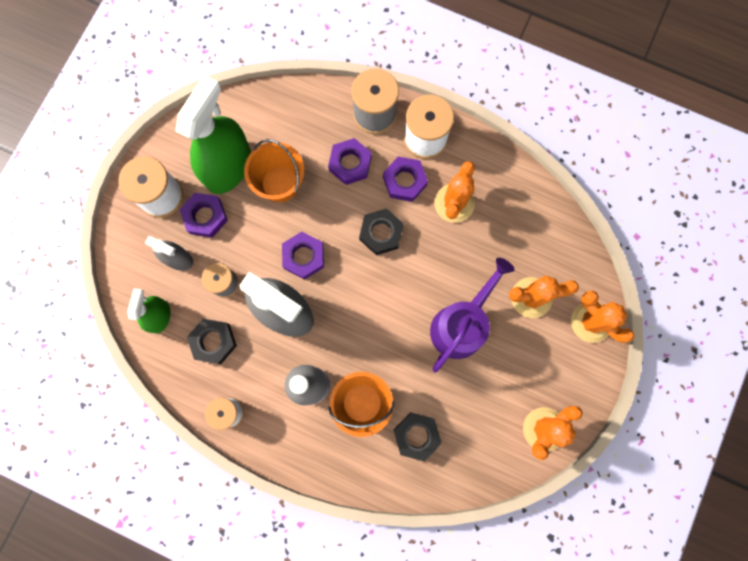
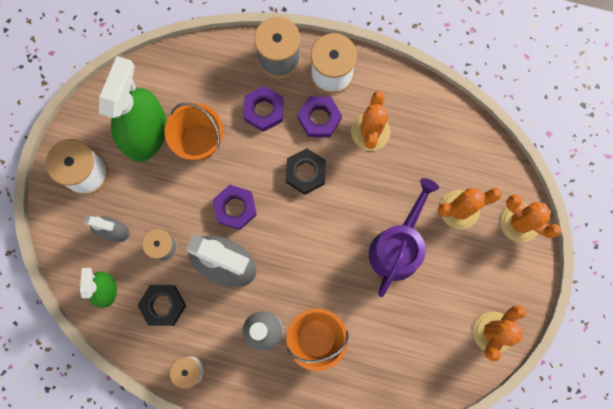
camera: 10 degrees left, 0 degrees up
purple nut [180,193,228,238] -> none
black nut [394,412,442,461] -> none

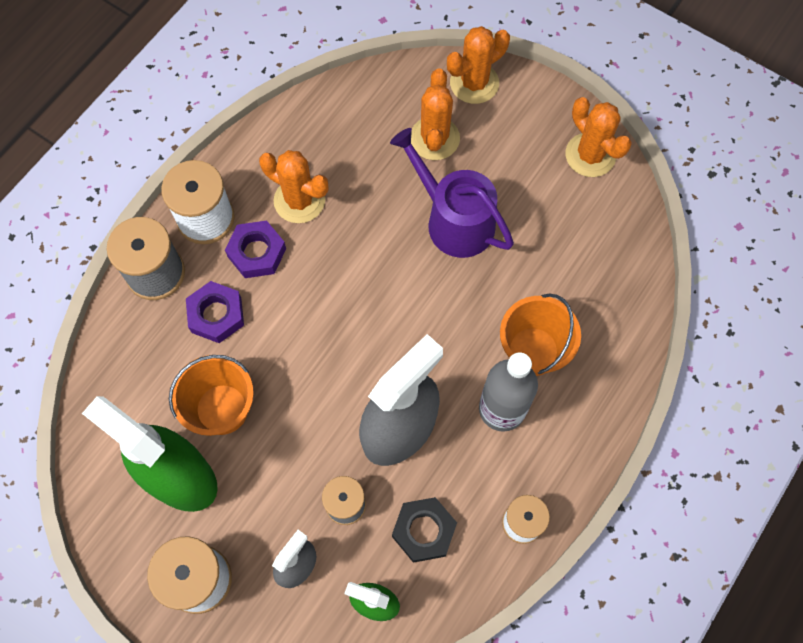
camera: 70 degrees left, 10 degrees down
purple nut [213,185,257,230] -> none
black nut [286,148,326,195] -> none

